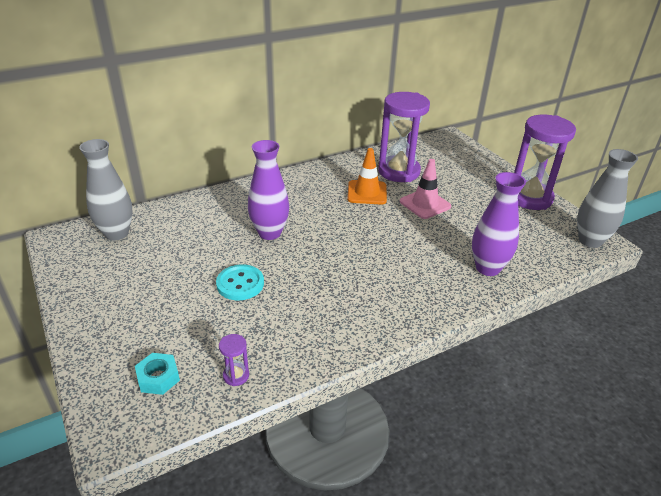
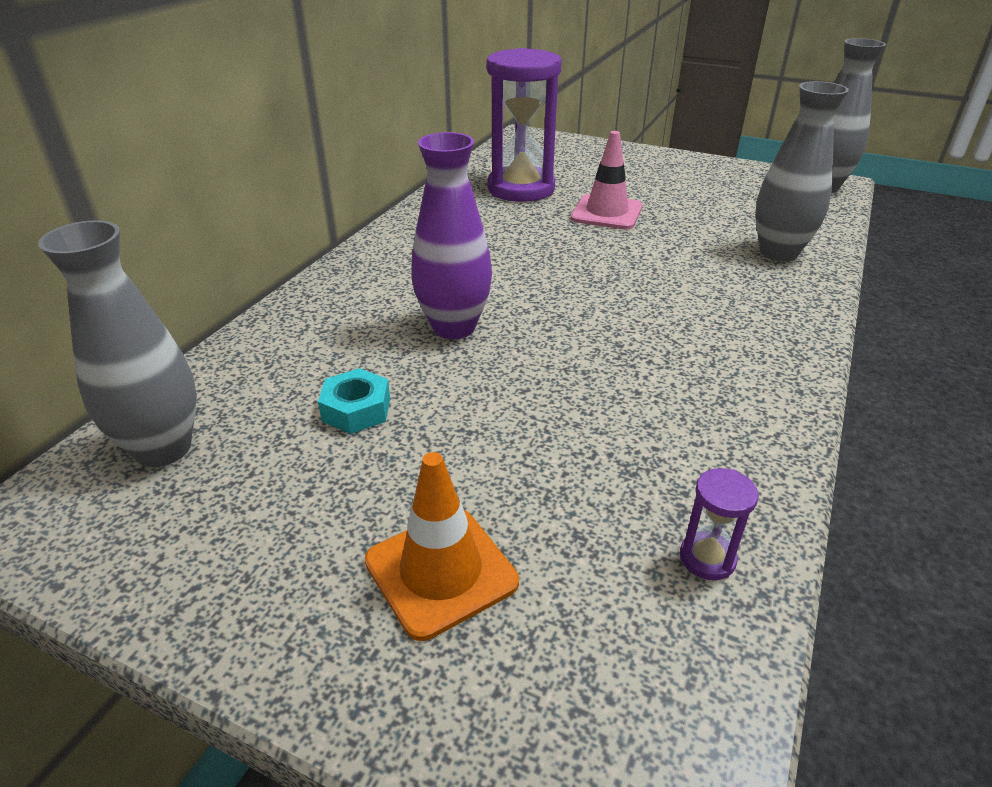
camera: 35 degrees left, 0 degrees up
turquoise nut [135,353,180,395] -> turquoise nut moved to [318,368,390,434]
turquoise button [216,264,264,300] -> none
orange traffic cone [347,148,387,204] -> orange traffic cone moved to [365,452,519,641]
purple vase [472,172,526,276] -> grey vase [755,81,849,261]
purple hourglass [514,115,576,210] -> none

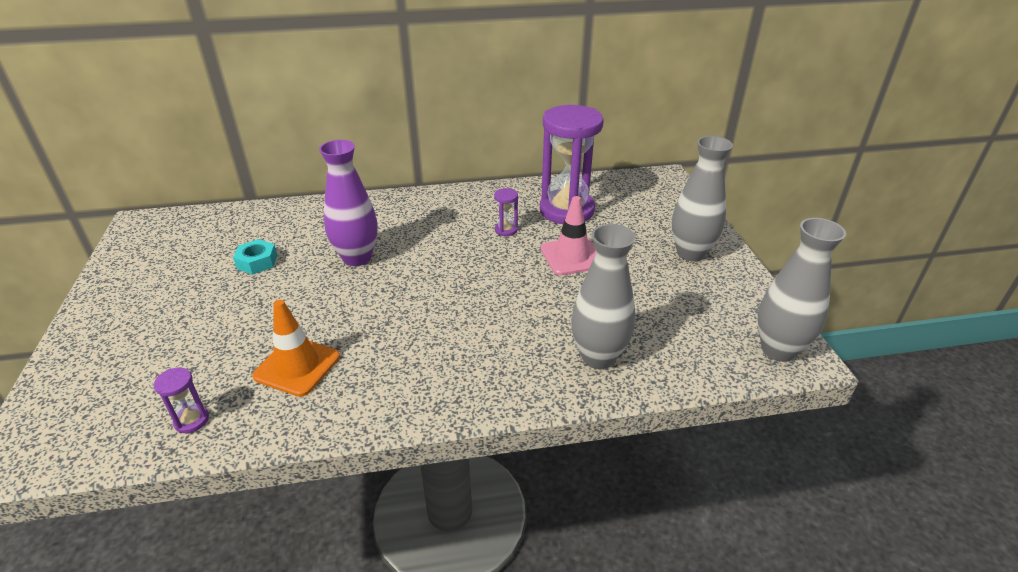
camera: 55 degrees right, 0 degrees up
grey vase [38,220,197,467] -> grey vase moved to [672,136,733,262]
orange traffic cone [365,452,519,641] -> orange traffic cone moved to [252,300,340,397]
none -> purple hourglass [494,188,518,236]

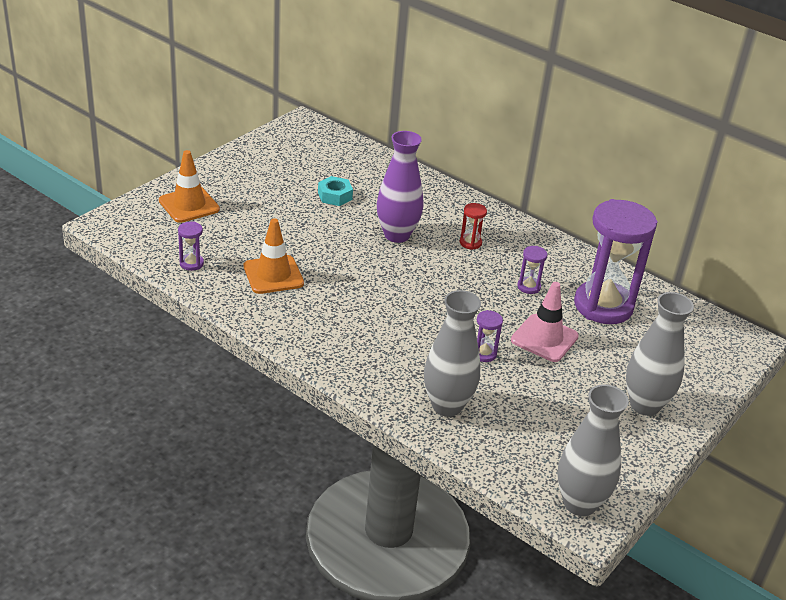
camera: 45 degrees right, 0 degrees up
none -> orange traffic cone [159,150,220,223]
none -> red hourglass [460,203,487,250]
none -> purple hourglass [477,310,503,362]

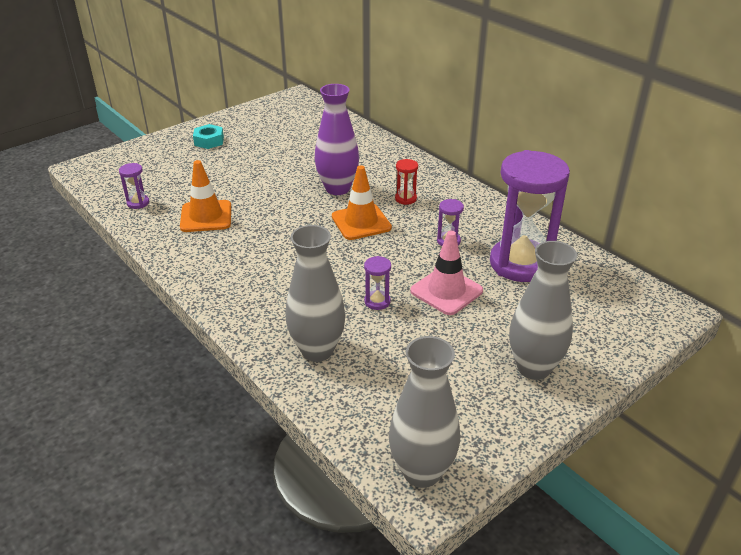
camera: 15 degrees right, 0 degrees up
orange traffic cone [159,150,220,223] -> orange traffic cone moved to [332,165,392,240]
turquoise nut [318,176,353,206] -> turquoise nut moved to [193,124,224,149]

